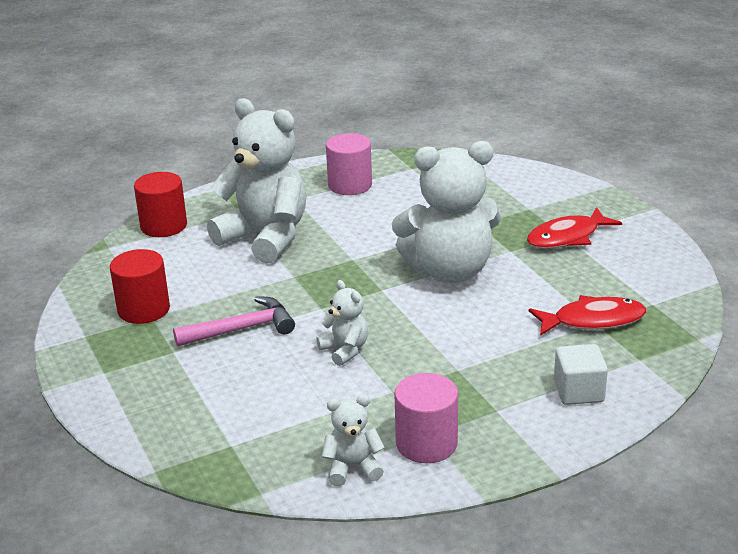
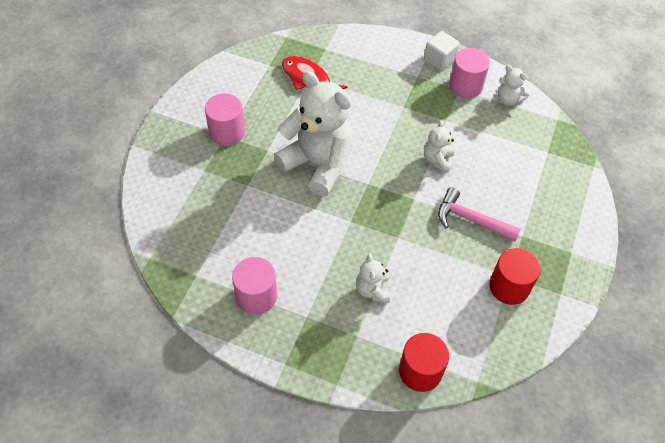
camera: 135 degrees left, 25 degrees up
white teddy bear [207,98,306,263] -> white teddy bear [356,253,391,303], size x0.45
red fish [527,207,622,249] -> pink cylinder [205,94,245,146]
white cube [554,344,608,405] -> white cube moved to [424,31,460,71]

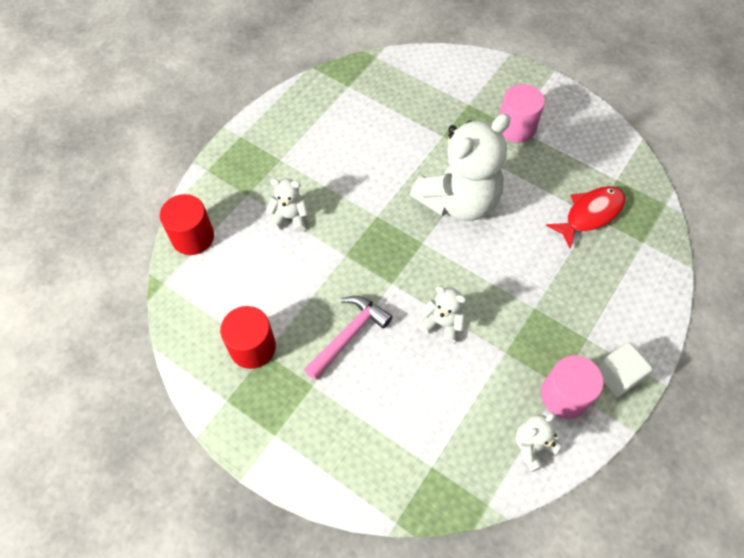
camera: 105 degrees right, 5 degrees up
pink cylinder [232,257,277,314] -> none

